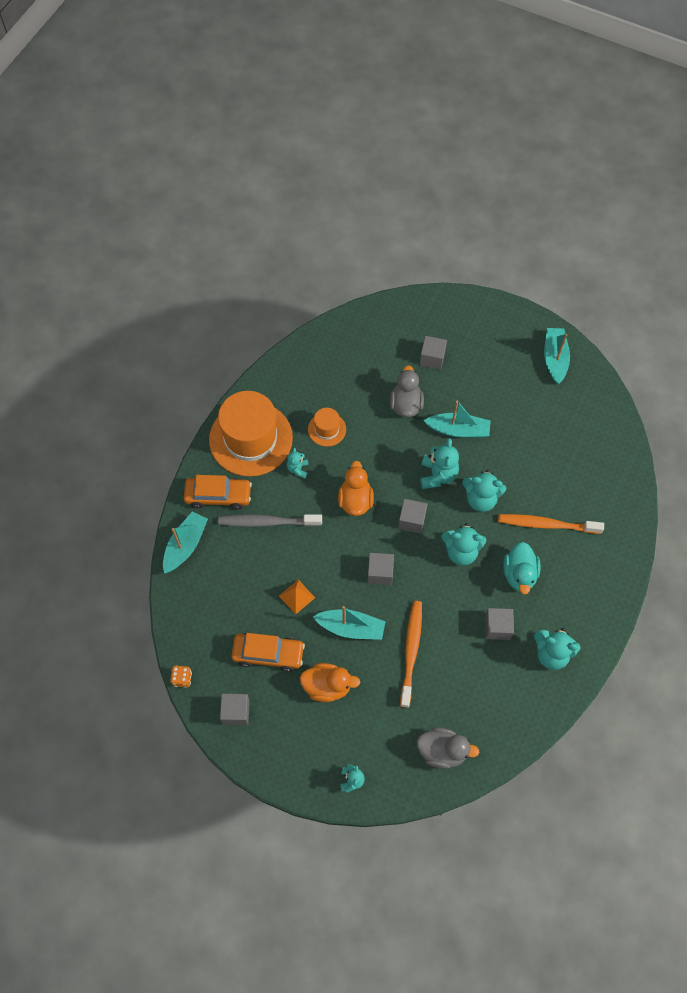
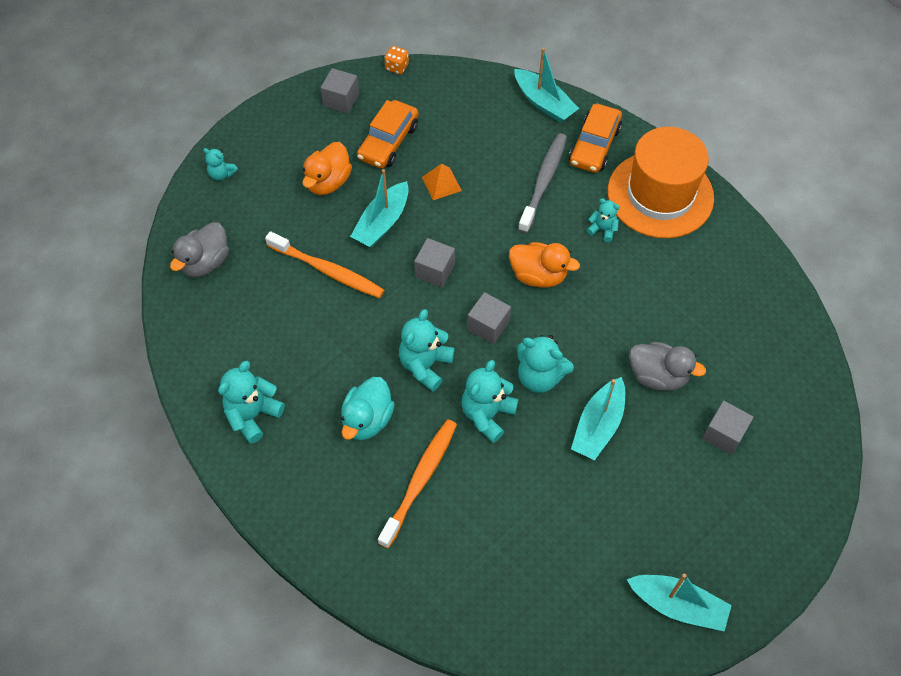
camera: 110 degrees right, 5 degrees down
orange hat [308,408,346,447] -> none
grey cube [485,608,514,640] -> none
turquoise duck [503,542,541,594] -> turquoise duck turned 90 degrees counterclockwise [341,377,395,440]

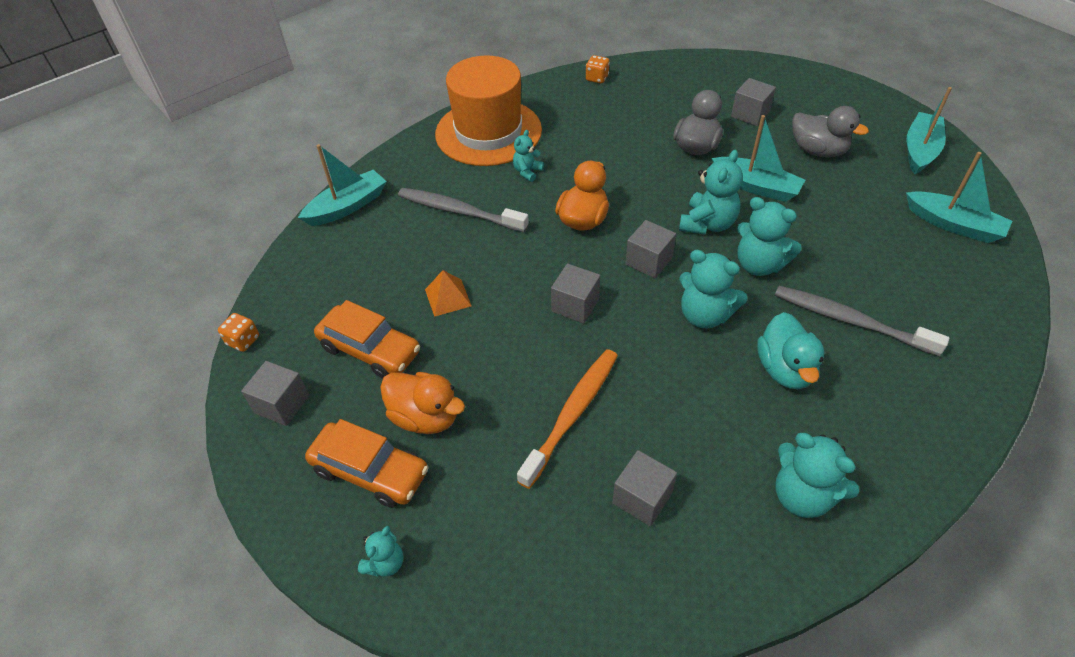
camera: 85 degrees left, 10 degrees down
grey duck [170,222,229,277] -> grey duck moved to [792,106,869,157]
turquoise duck [341,377,395,440] -> turquoise duck turned 60 degrees clockwise [757,312,825,389]
turquoise boat [350,169,409,247] -> turquoise boat moved to [906,152,1012,243]
orange toothbrush [378,419,457,549] -> grey toothbrush [775,286,949,356]
orange car [569,104,622,173] -> orange car moved to [305,419,429,508]
none -> orange dice [586,55,610,83]
none -> grey cube [613,450,677,526]

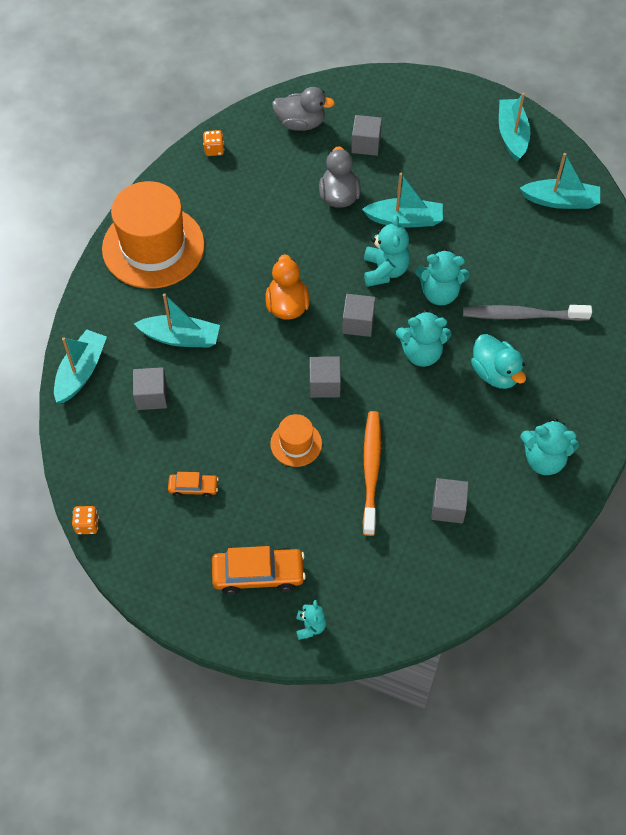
camera: 30 degrees left, 10 degrees up
grey cube [241,361,309,426] -> grey cube moved to [133,367,167,410]
orange car [314,300,420,379] -> orange car [168,472,219,498], size x0.56
orange duck [380,372,465,434] -> none
grey toothbrush [398,188,529,232] -> turquoise boat [134,293,220,348]
orange pyramid [425,270,472,317] -> none
turquoise teddy bear [513,130,544,182] -> none
grey duck [792,106,869,157] -> grey duck moved to [272,87,335,131]
none -> orange hat [270,414,322,467]

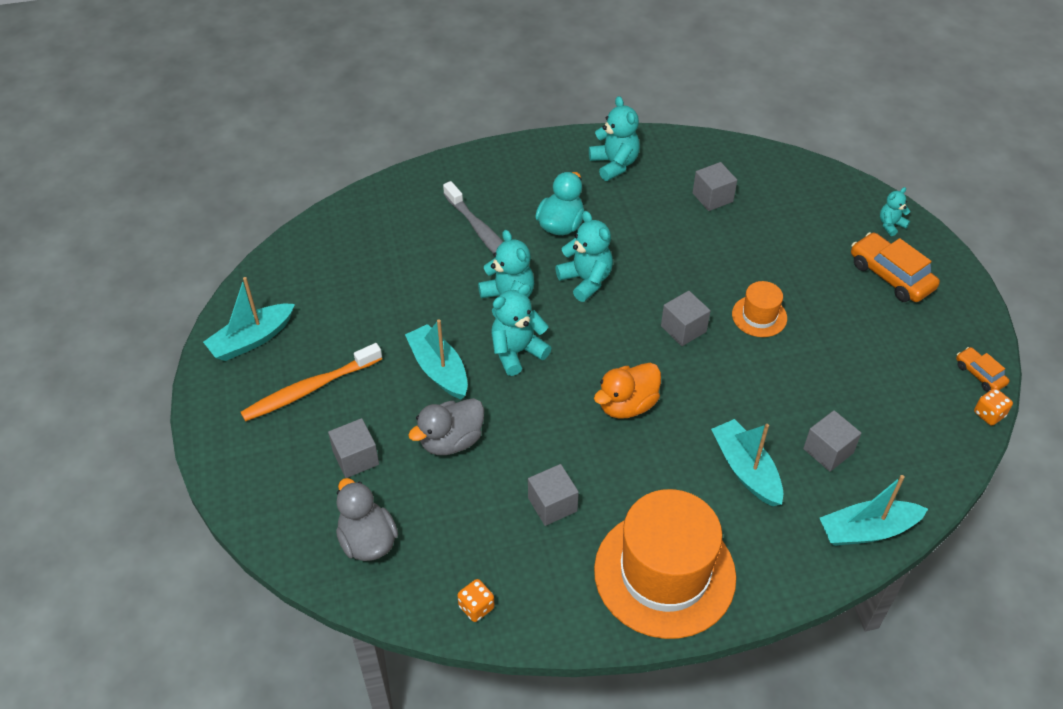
camera: 125 degrees left, 10 degrees down
orange car [168,472,219,498] -> orange car moved to [956,347,1010,392]
grey cube [342,294,376,337] -> grey cube moved to [528,464,579,526]
orange toothbrush [363,411,381,536] -> orange toothbrush moved to [240,343,382,422]
turquoise boat [520,153,600,209] -> none

